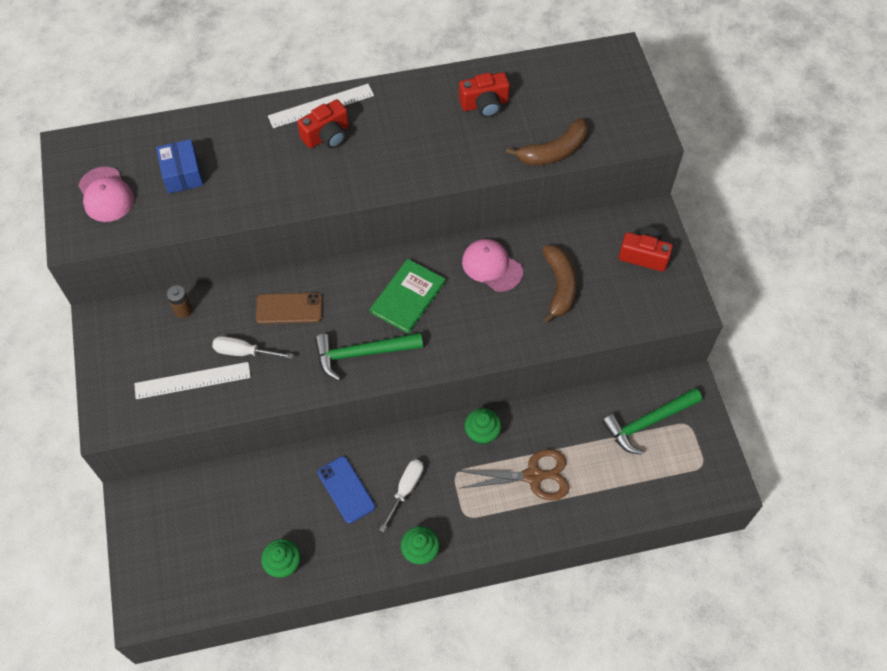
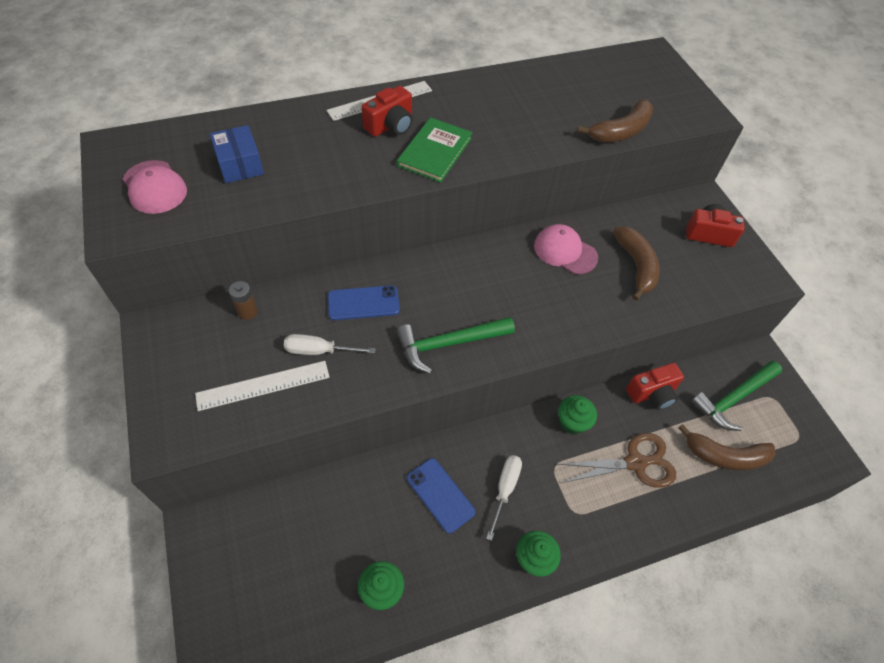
camera: 10 degrees left, 5 degrees down
brown phone [256,293,322,324] -> blue phone [328,285,400,320]
green book [370,259,446,334] -> green book moved to [397,117,473,183]
red camera [459,72,510,118] -> red camera moved to [626,363,684,410]
none -> brown banana [678,424,776,471]

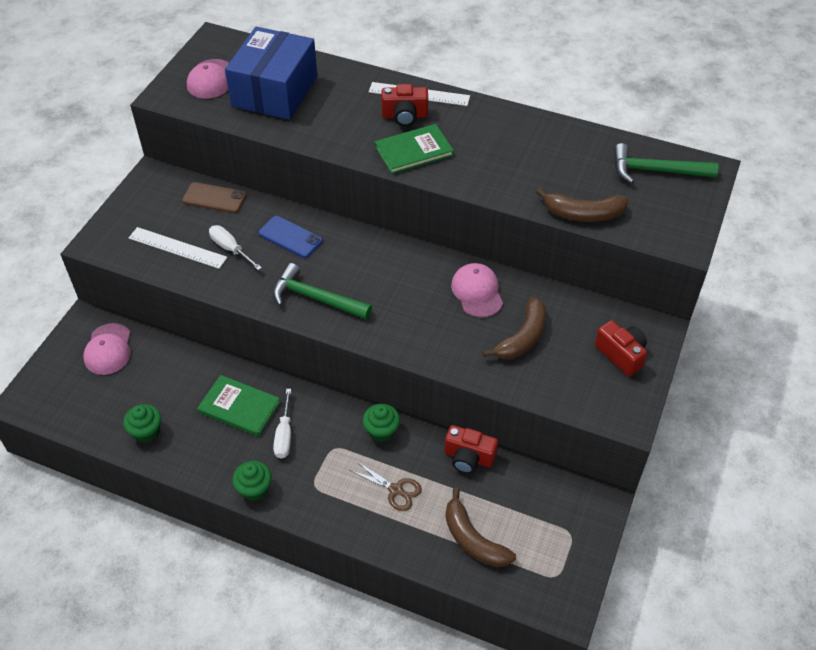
camera: 45 degrees right, 5 degrees down
blue box [210,125,264,183] -> blue box [225,27,317,120], size x1.99
brown battery [229,281,258,320] -> brown phone [182,182,246,213]
blue phone [407,458,476,533] -> green book [197,375,280,436]
white screwdriver [486,455,522,541] -> white screwdriver turned 120 degrees clockwise [273,389,291,458]
brown scissors [558,433,676,488] -> brown scissors [351,461,422,511], size x0.66
green hammer [691,361,782,431] -> green hammer moved to [614,143,718,184]
none -> pink cap [83,323,131,375]

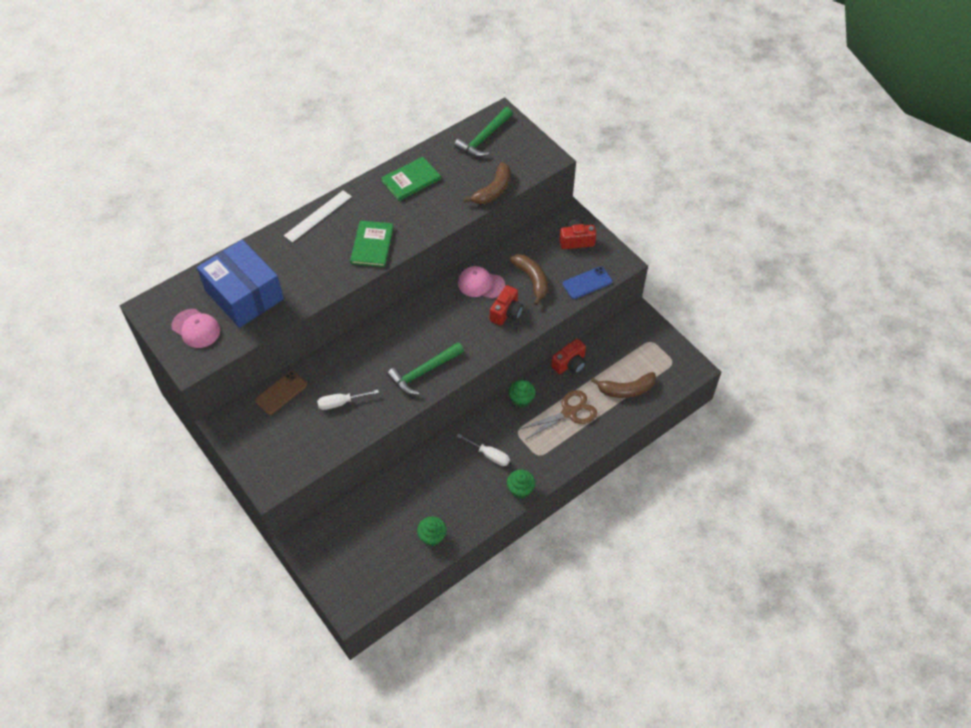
camera: 60 degrees left, 5 degrees up
pink cap [83,323,131,375] -> none
white ruler [129,227,227,269] -> none
green book [197,375,280,436] -> green book moved to [381,156,441,201]
blue phone [258,216,322,258] -> blue phone moved to [563,266,613,299]
brown scissors [351,461,422,511] -> brown scissors [520,390,597,440], size x1.52
red camera [381,84,428,126] -> red camera moved to [490,285,523,326]

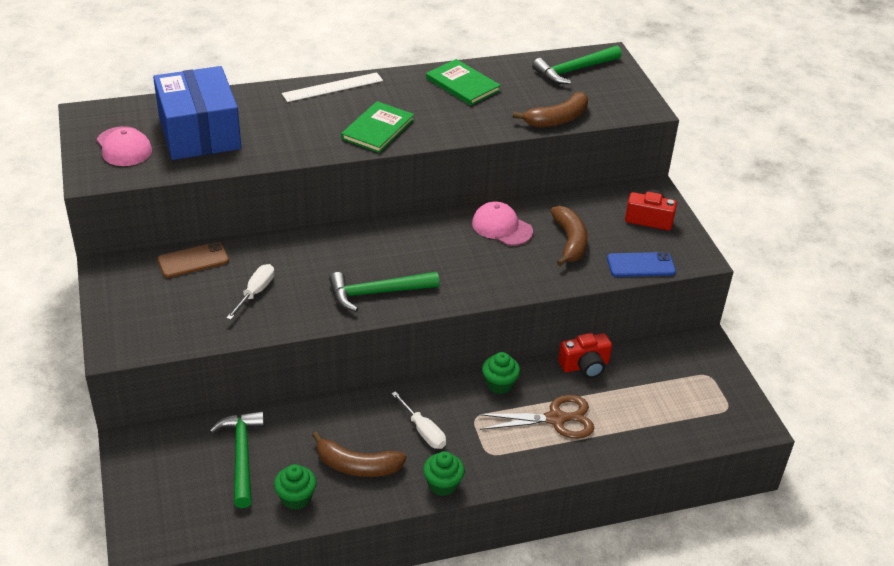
camera: 20 degrees right, 15 degrees down
white screwdriver [317,390,379,410] -> white screwdriver turned 105 degrees clockwise [226,264,274,320]
green book [381,156,441,201] -> green book turned 60 degrees clockwise [426,59,501,106]
red camera [490,285,523,326] -> none
brown banana [591,372,656,398] -> brown banana moved to [312,431,407,477]
none -> green hammer [209,411,264,508]

